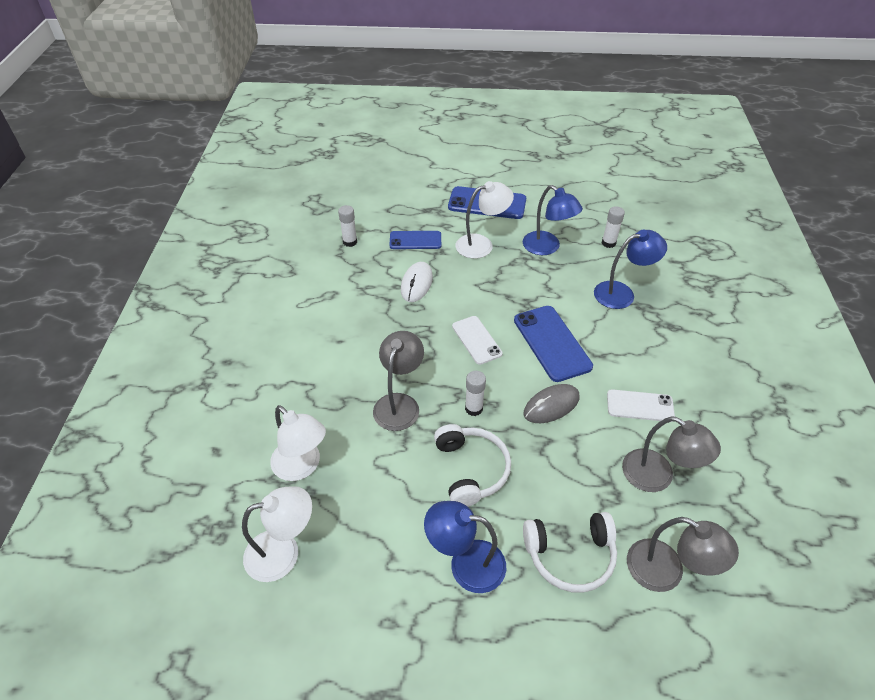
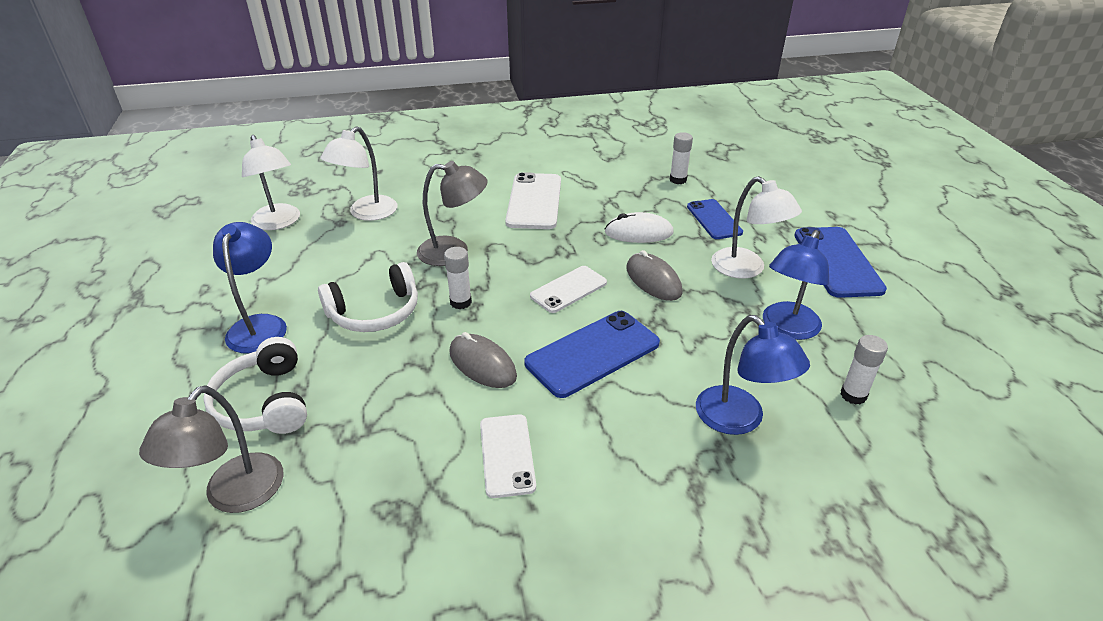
camera: 75 degrees right, 10 degrees down
grey lamp [622,416,721,492] -> none
none -> white phone [505,172,561,229]
none -> grey mouse [626,250,682,301]

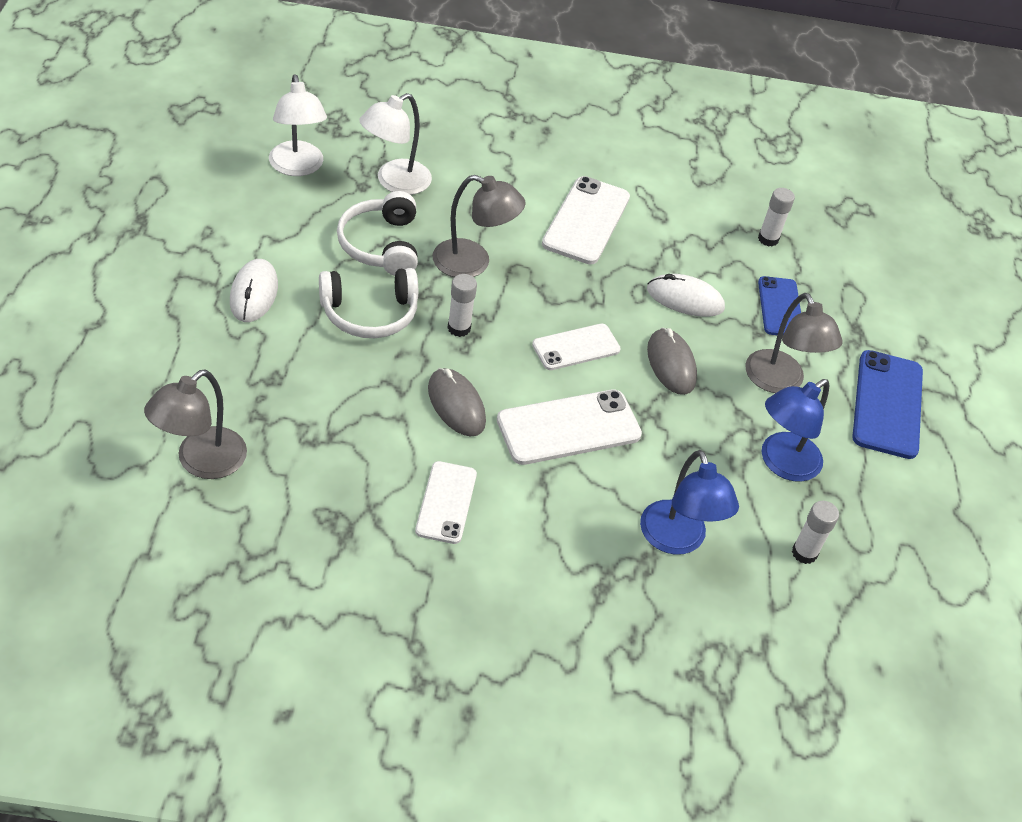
camera: 10 degrees right, 10 degrees up
white headphones [203,337,307,434] -> white headphones moved to [337,191,418,276]
blue lamp [213,222,287,354] -> white mouse [230,259,278,322]
blue phone [524,311,660,398] -> white phone [497,390,642,465]
white lamp [711,176,802,279] -> grey lamp [745,293,842,393]

